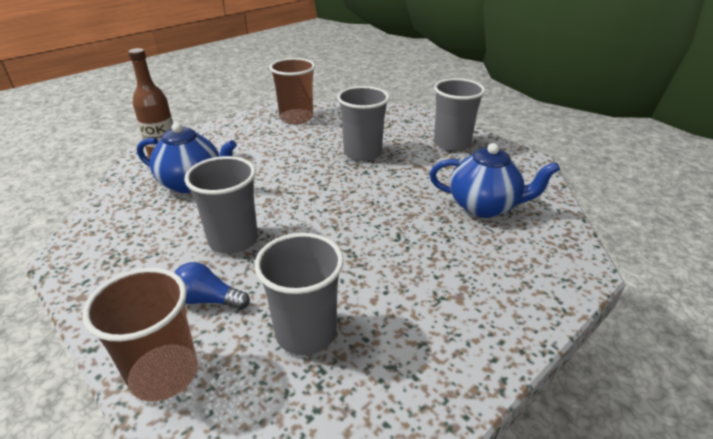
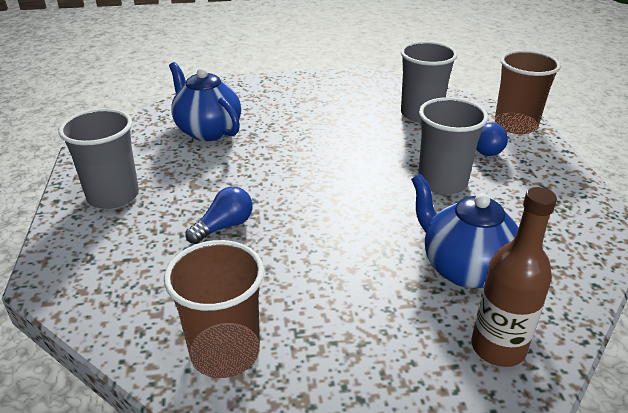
camera: 145 degrees left, 0 degrees up
grey cup [337,86,390,161] -> blue light bulb [185,187,253,244]

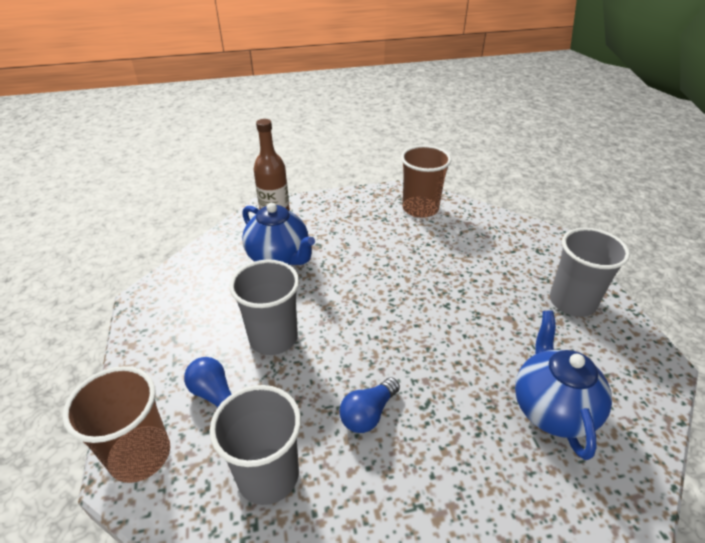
camera: 175 degrees right, 5 degrees up
blue teapot [169,62,241,141] -> blue teapot turned 135 degrees counterclockwise [515,311,612,460]
blue light bulb [185,187,253,244] -> blue light bulb moved to [339,377,400,433]

